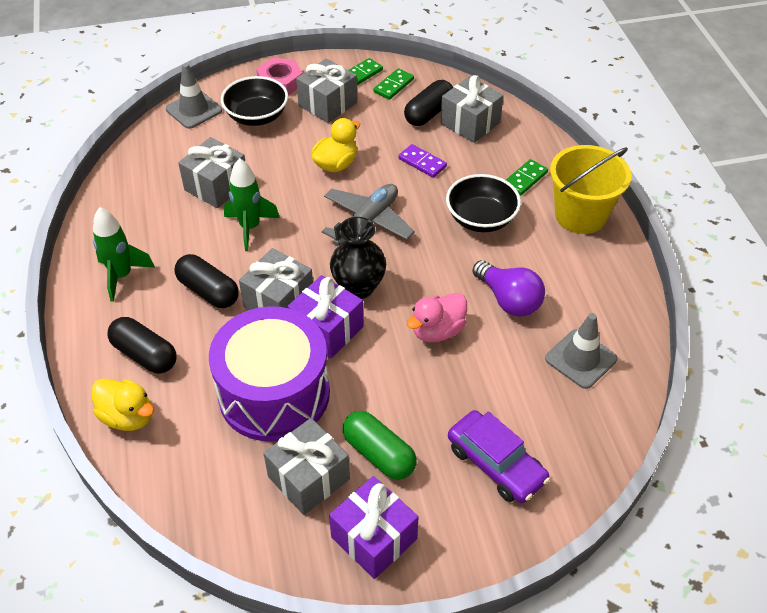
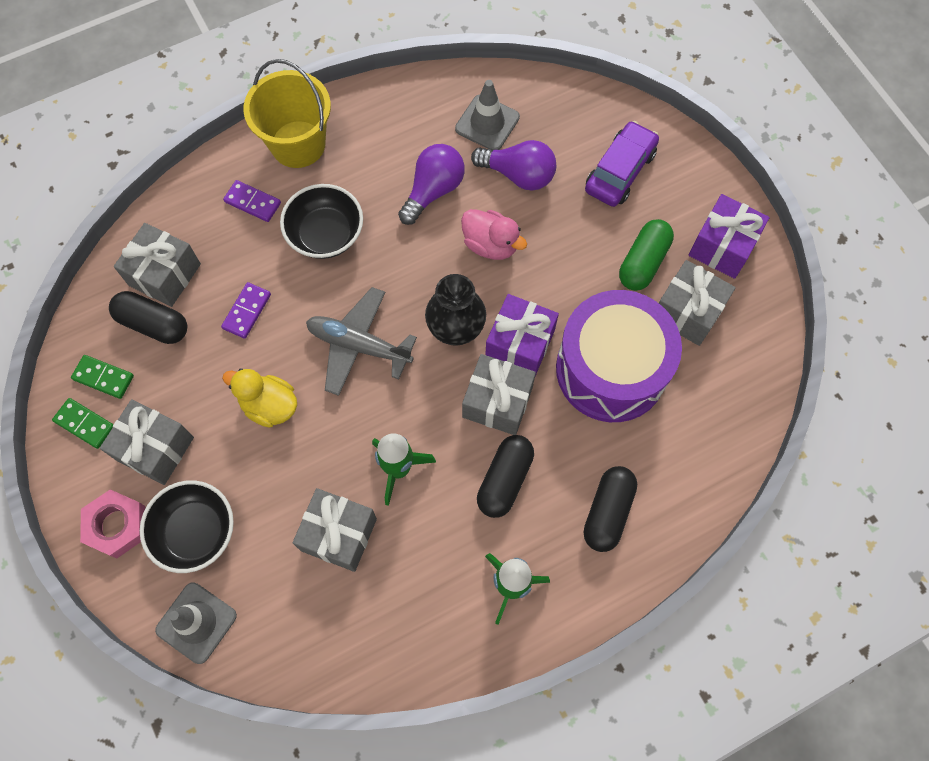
camera: 105 degrees left, 20 degrees up
yellow duck [91,379,154,431] -> none
green domino [506,159,548,195] -> purple domino [223,180,281,222]
none -> purple light bulb [471,140,556,191]

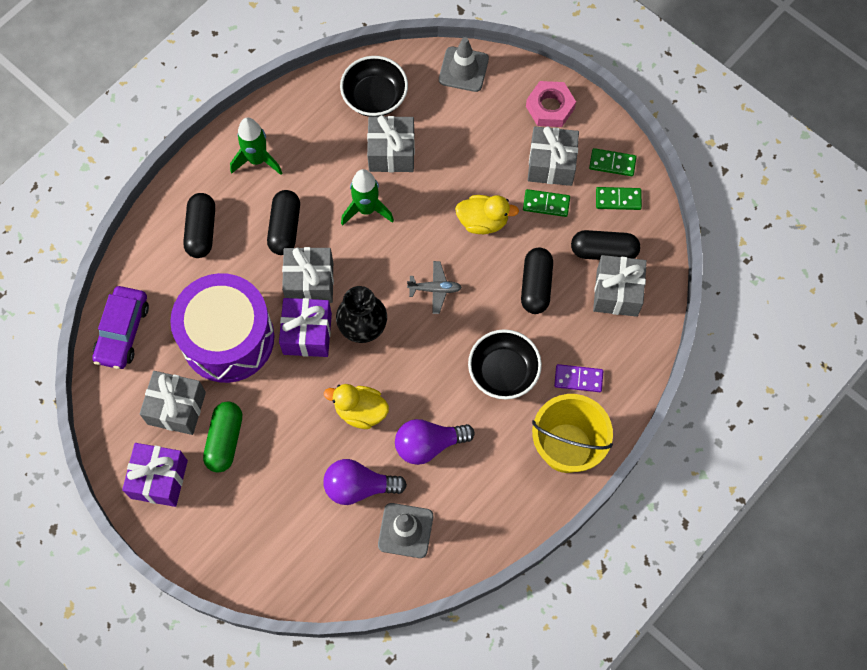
camera: 160 degrees right, 0 degrees up
black bowl [140,480,234,573] -> black bowl moved to [340,56,408,117]
purple domino [221,282,271,339] -> black capsule [521,247,553,314]
grey plane [306,287,417,396] -> grey plane [407,261,462,314], size x0.57
purple light bulb [398,144,465,225] -> purple light bulb turned 60 degrees clockwise [395,419,475,465]
pink duck [461,209,527,260] -> yellow duck [324,384,389,429]
purple car [585,121,659,207] -> purple car moved to [92,286,149,369]
none -> green domino [523,189,570,217]

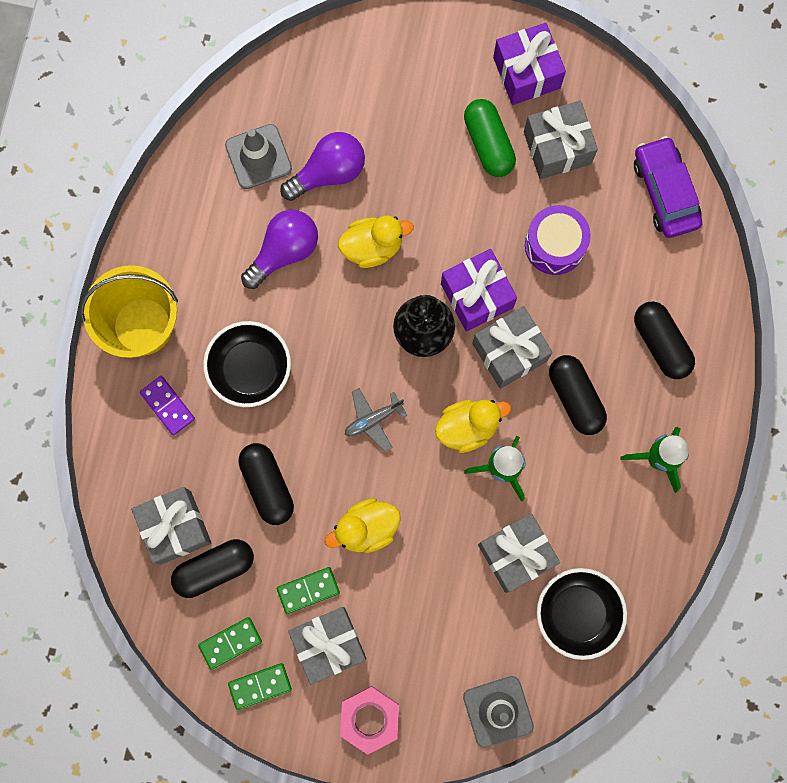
camera: 150 degrees right, 10 degrees up
purple drum [170,273,274,383] -> purple drum [525,205,591,275], size x0.55
purple domino [554,364,603,392] -> purple domino turned 75 degrees clockwise [140,376,195,436]
none -> yellow duck [435,400,511,453]

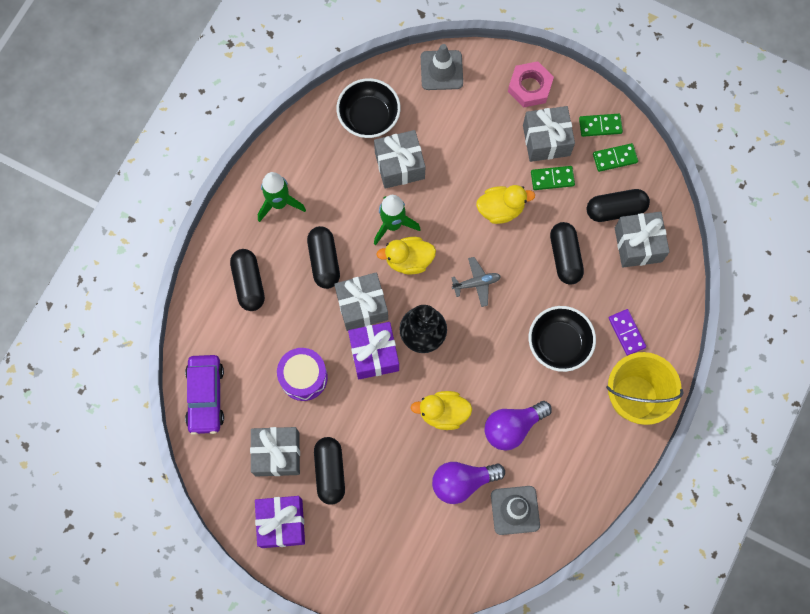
camera: 165 degrees left, 5 degrees down
green capsule [464,99,516,177] -> black capsule [314,437,345,505]

